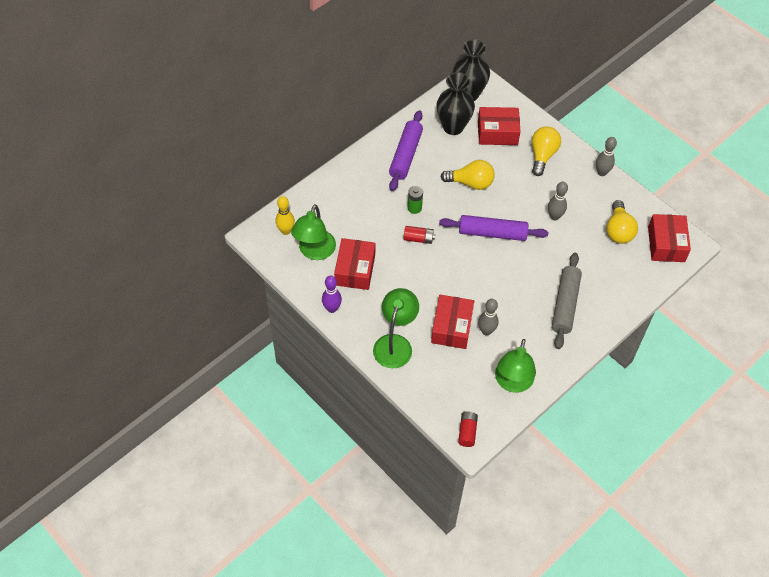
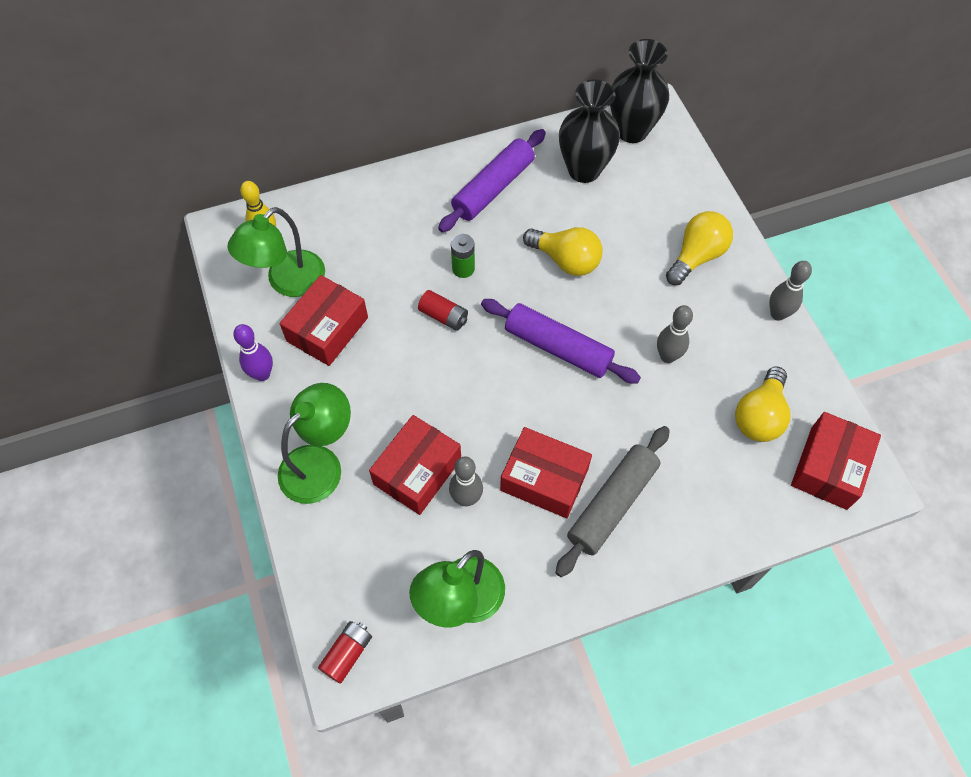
camera: 25 degrees right, 5 degrees up
red box [478,107,521,145] -> red box moved to [500,427,592,518]

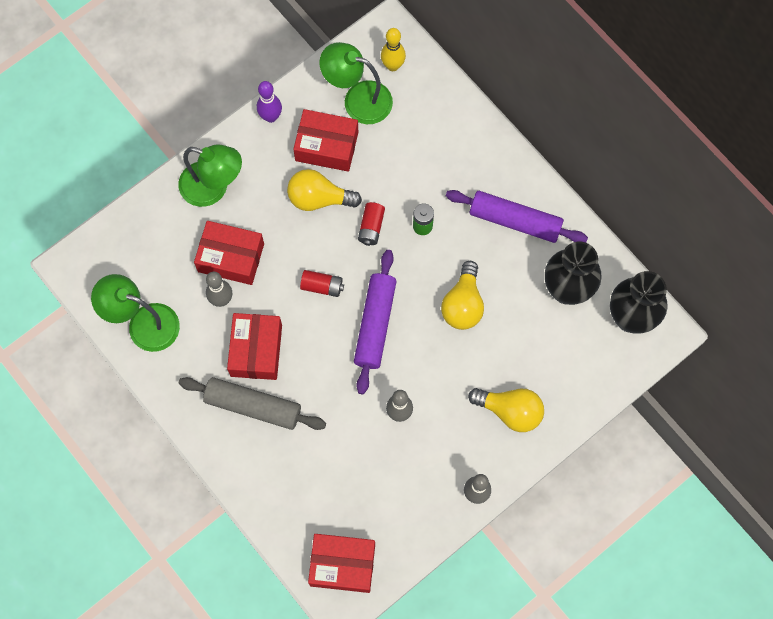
camera: 70 degrees right, 10 degrees up
red battery [318,621,372,684] -> red battery moved to [300,270,344,297]
yellow light bulb [735,367,790,442] -> yellow light bulb moved to [287,169,362,211]

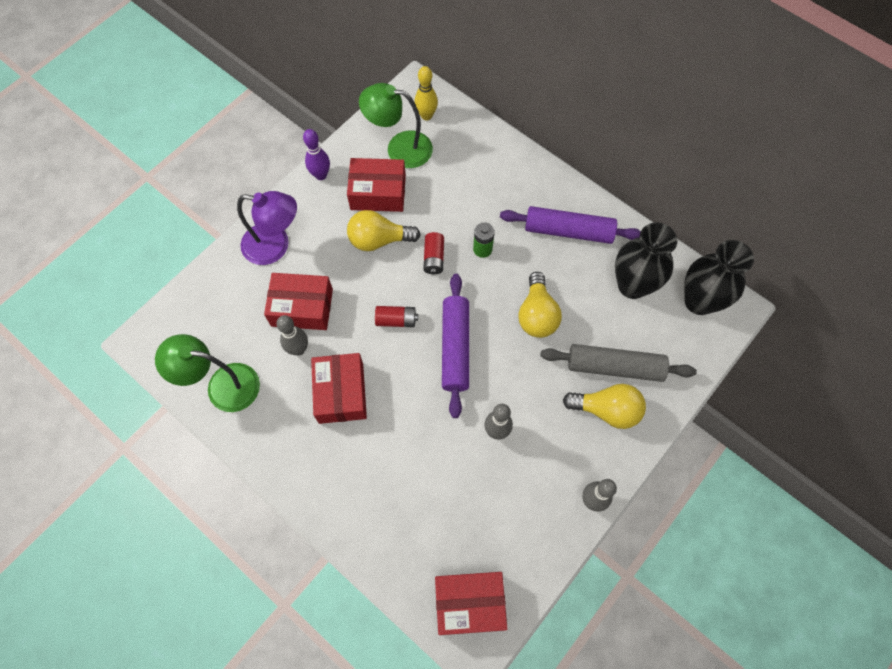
camera: 10 degrees left, 5 degrees down
green lamp [178,145,242,207] -> purple lamp [237,191,297,265]
grey rolling pin [179,377,326,430] -> grey rolling pin moved to [540,344,697,382]

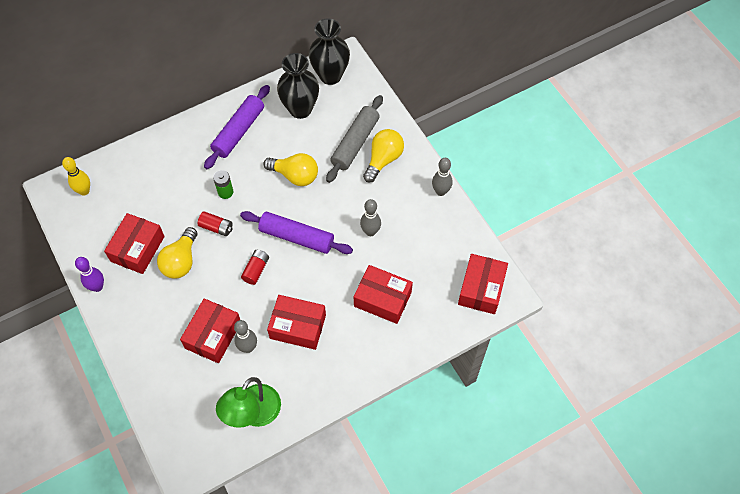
camera: 70 degrees left, 5 degrees down
purple lamp [237,191,297,265] -> none
green lamp [359,83,433,168] -> none
none -> red box [354,265,413,324]

